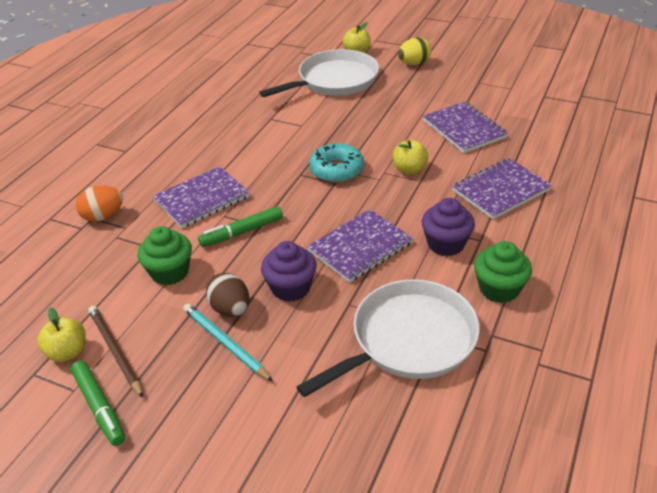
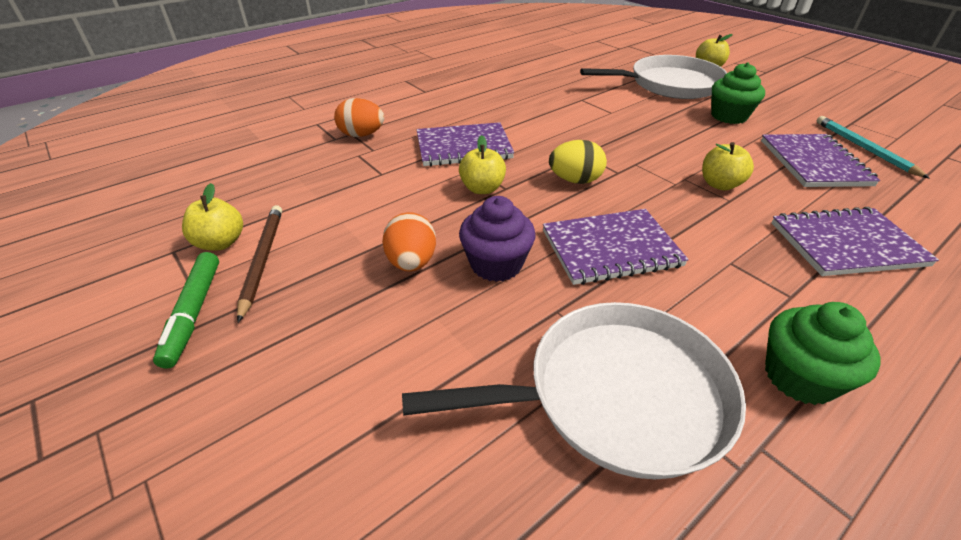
camera: 25 degrees right, 0 degrees up
green cupcake [138,226,192,285] -> green cupcake moved to [711,62,765,124]
turquoise pencil [183,303,273,382] -> turquoise pencil moved to [817,116,930,179]
green marker [198,206,283,247] -> yellow apple [459,135,506,194]
brown egg [206,273,249,317] -> orange egg [382,212,436,272]
turquoise donut [309,143,364,183] -> none
yellow egg [398,37,432,65] -> yellow egg moved to [549,140,607,184]
purple cupcake [422,198,475,256] -> none

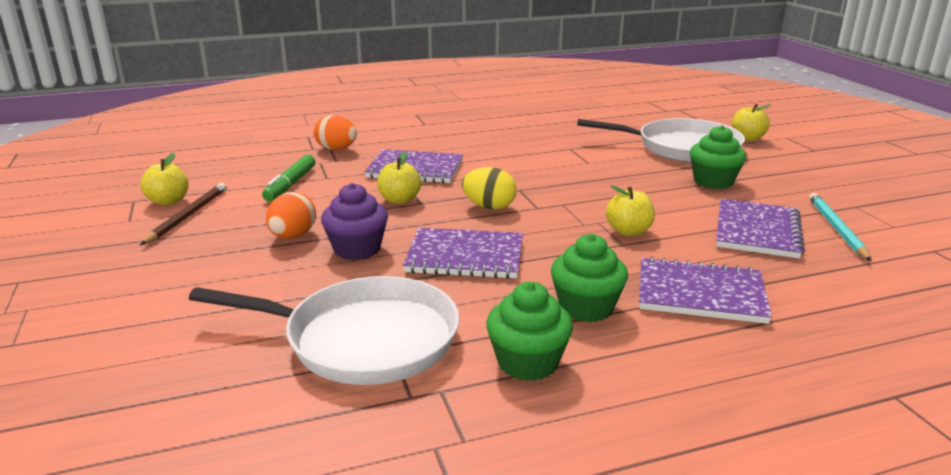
camera: 20 degrees right, 15 degrees down
green marker [153,252,219,368] -> green marker moved to [262,155,316,201]
none -> green cupcake [551,234,628,323]

